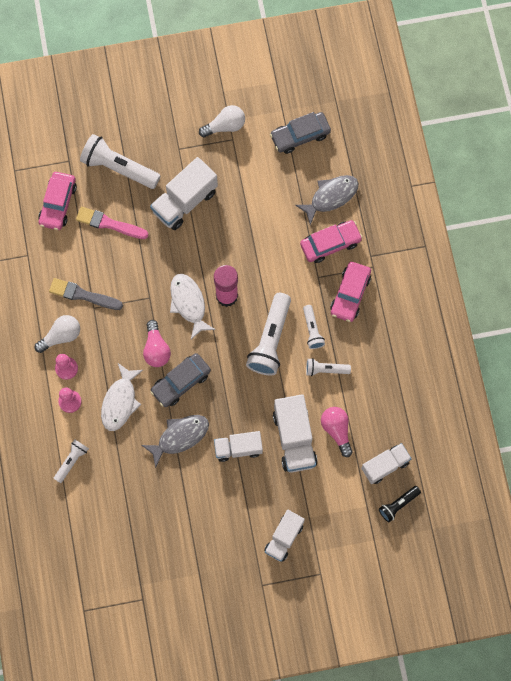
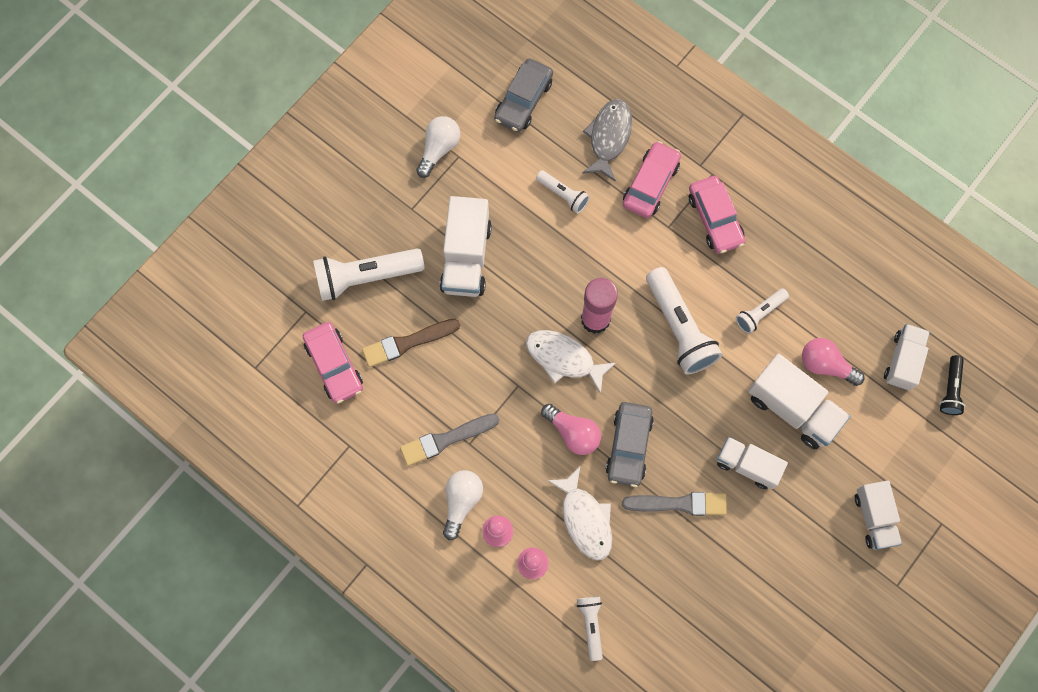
camera: 40 degrees left, 0 degrees up
pink brush [76,207,148,239] -> brown brush [362,319,460,367]
grey fish [141,415,209,468] -> grey brush [622,492,727,516]
white truck [214,431,263,462] -> white truck turned 75 degrees clockwise [717,437,788,489]
white flashlight [303,305,325,349] -> white flashlight moved to [536,170,590,214]

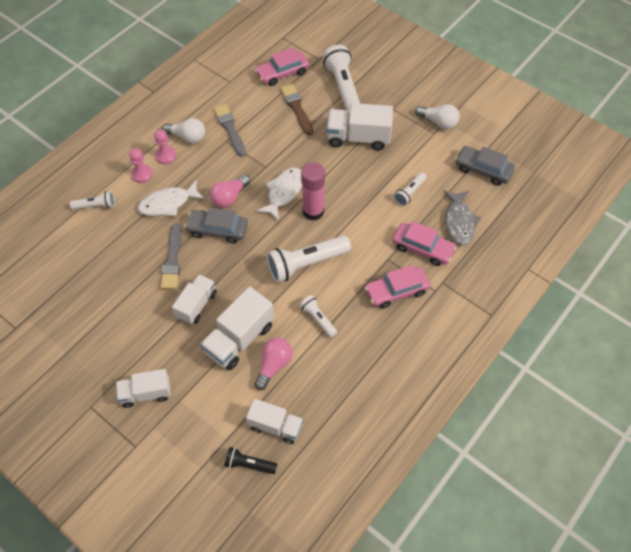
camera: 90 degrees right, 15 degrees down
grey fish [582,99,632,182] -> grey fish turned 75 degrees clockwise [443,190,481,245]

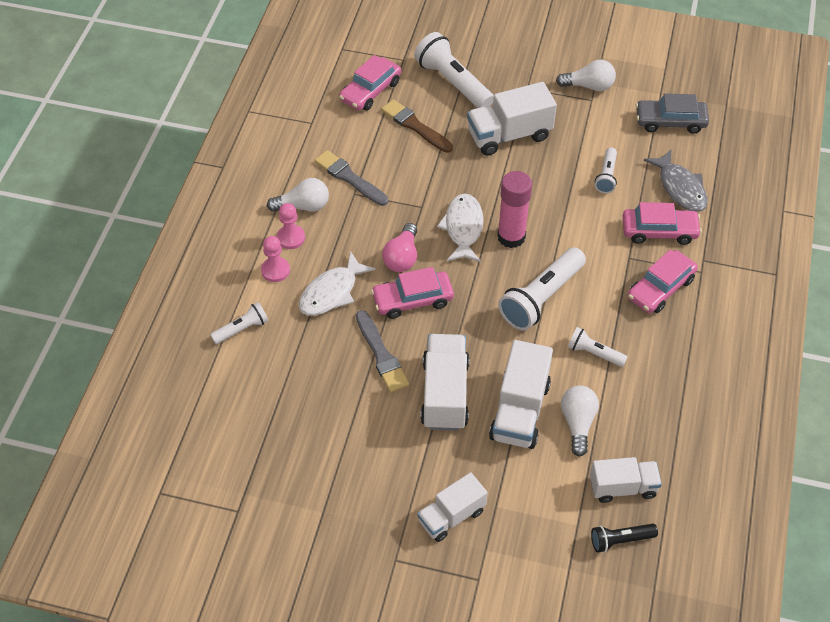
camera: 25 degrees left, 5 degrees down
white truck [172,274,217,324] -> white truck [420,334,470,431], size x1.51
grey car [185,208,248,244] -> pink car [371,267,454,319]
pink light bulb [254,338,293,390] -> white light bulb [561,385,599,457]

